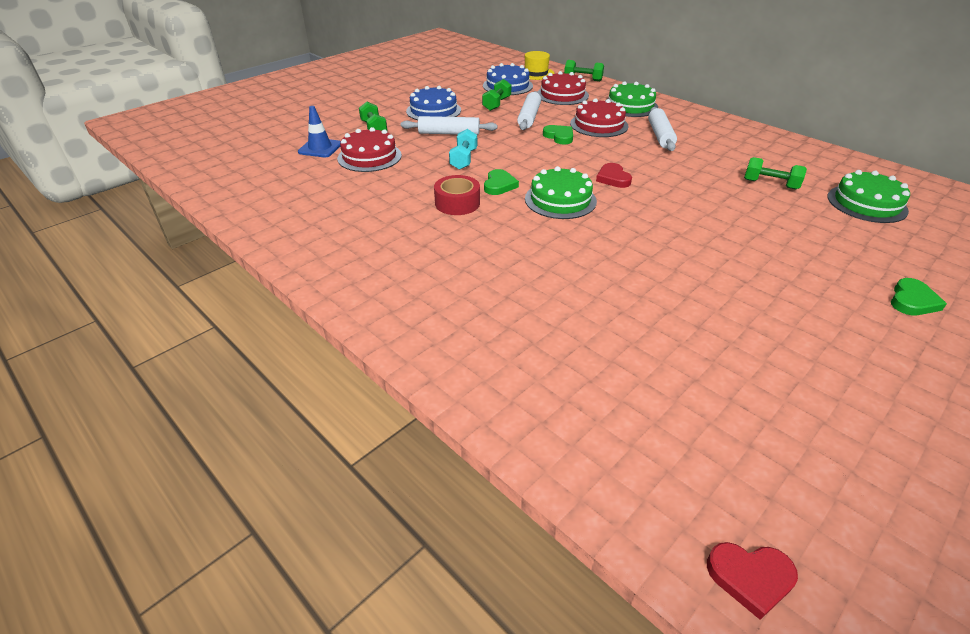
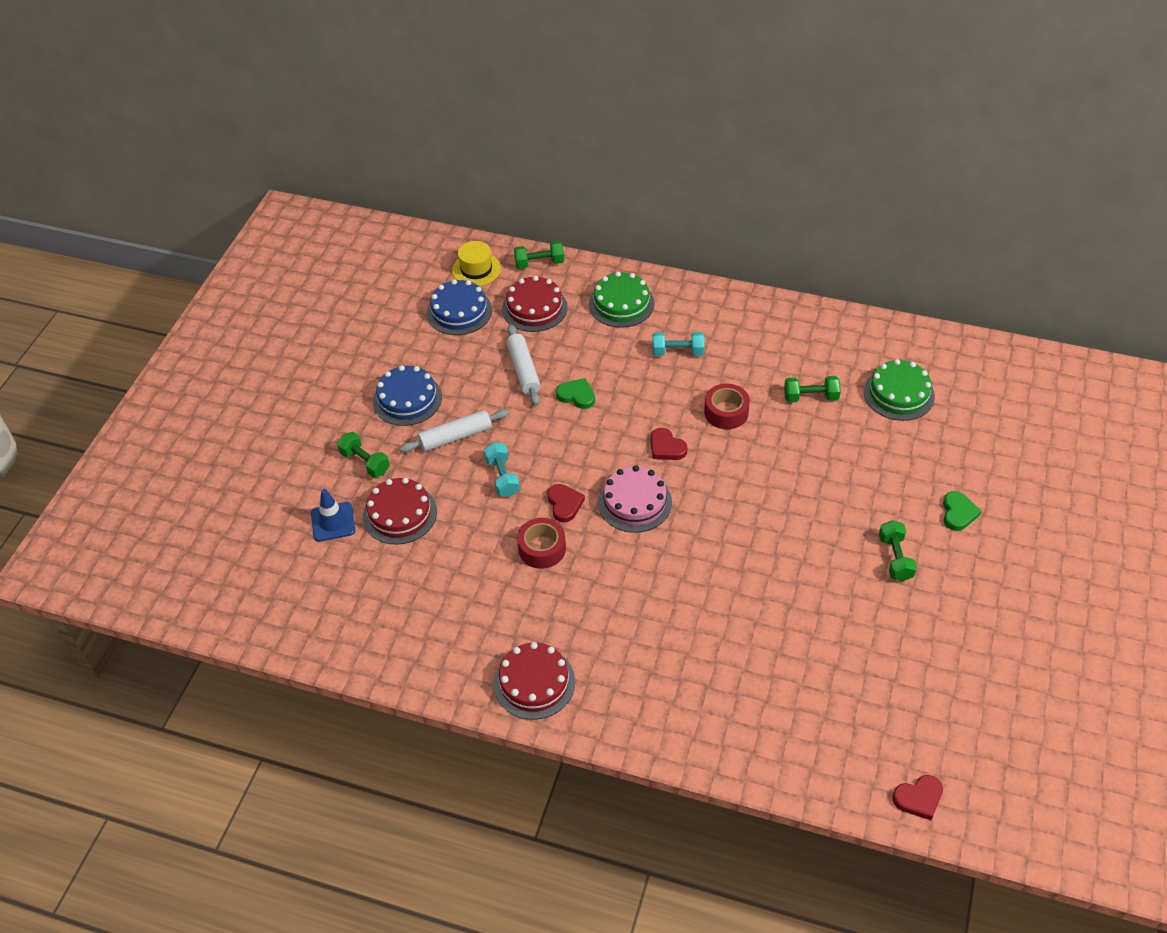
camera: 25 degrees left, 10 degrees up
green dumbbell [482,79,511,111] -> green dumbbell moved to [879,520,917,581]
green heart [484,169,519,195] -> red heart [547,484,585,522]
green cake [525,166,597,219] -> pink cake [598,465,672,533]
red cake [570,98,629,137] -> red cake moved to [494,642,575,720]
white rolling pin [648,107,677,151] -> turquoise dumbbell [653,332,704,356]
none -> red tape [704,384,750,429]

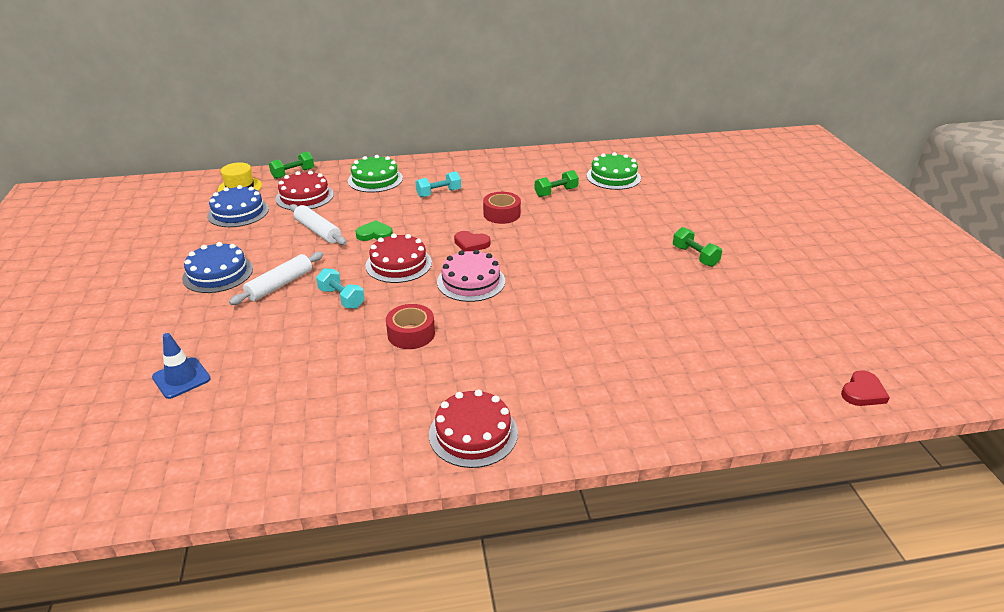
camera: 30 degrees left, 15 degrees down
green dumbbell [337,432,390,478] -> none
red cake [363,477,437,545] -> red cake moved to [366,233,432,283]
red heart [547,484,585,522] -> none
green heart [943,491,981,531] -> none

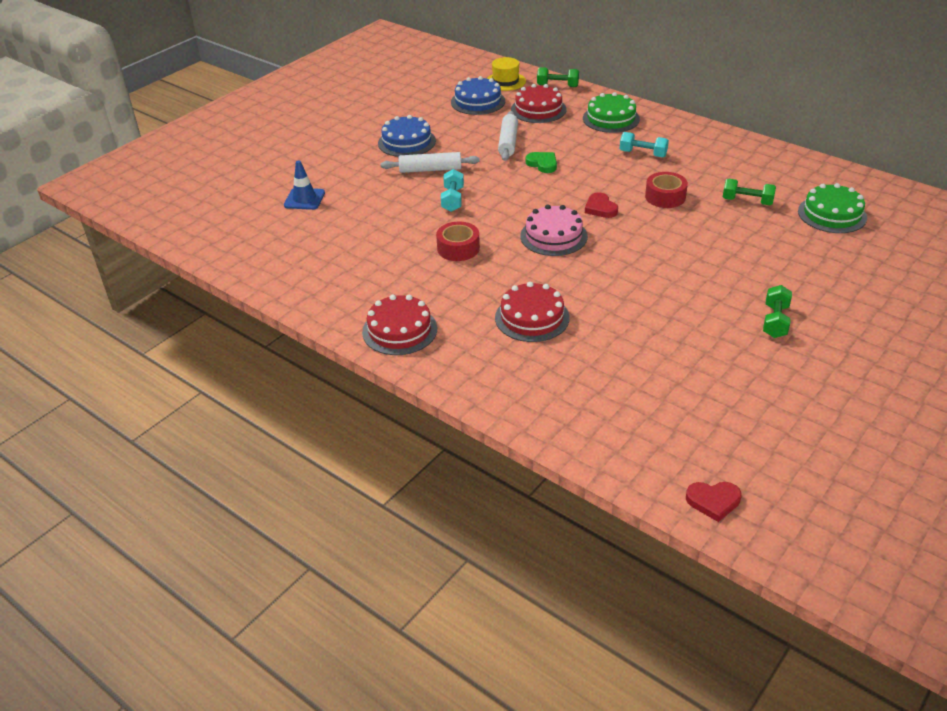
camera: 50 degrees right, 5 degrees up
red cake [366,233,432,283] -> red cake moved to [495,282,570,342]

